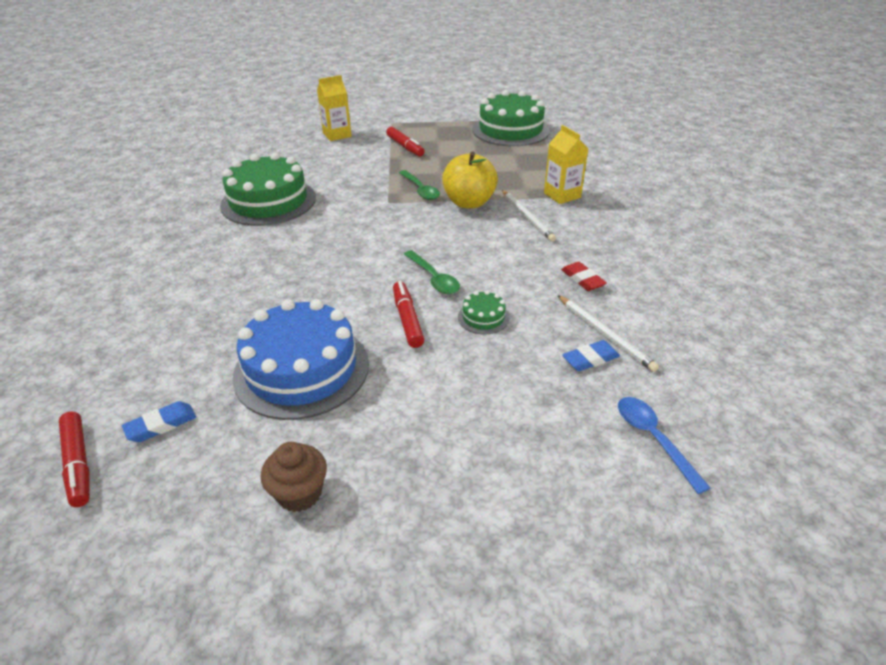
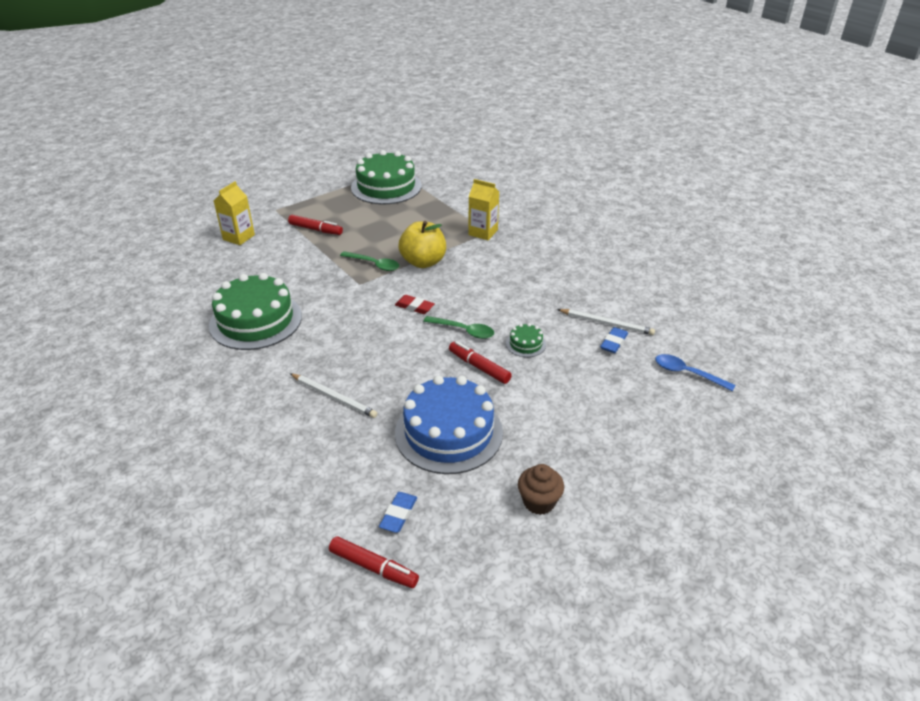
camera: 35 degrees left, 0 degrees up
white pencil [502,190,556,242] -> white pencil moved to [290,373,377,418]
red eraser [561,262,607,291] -> red eraser moved to [395,295,435,314]

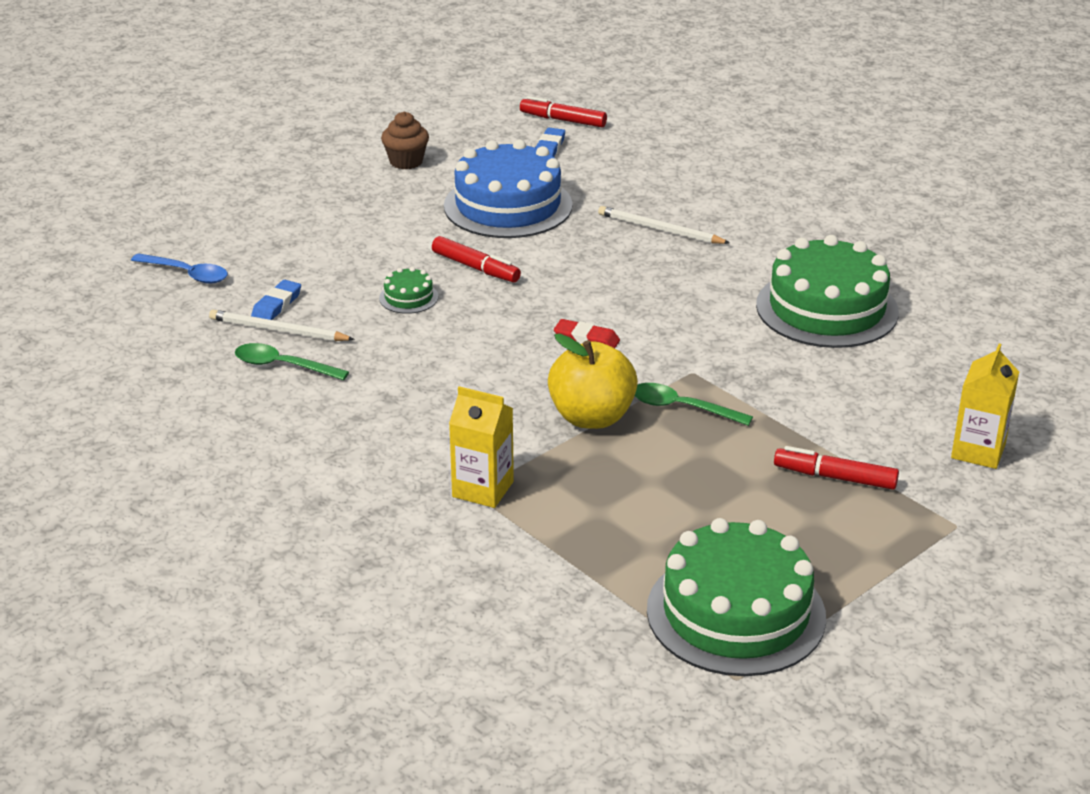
camera: 175 degrees right, 5 degrees down
green spoon [423,316,494,339] -> green spoon moved to [235,343,349,381]

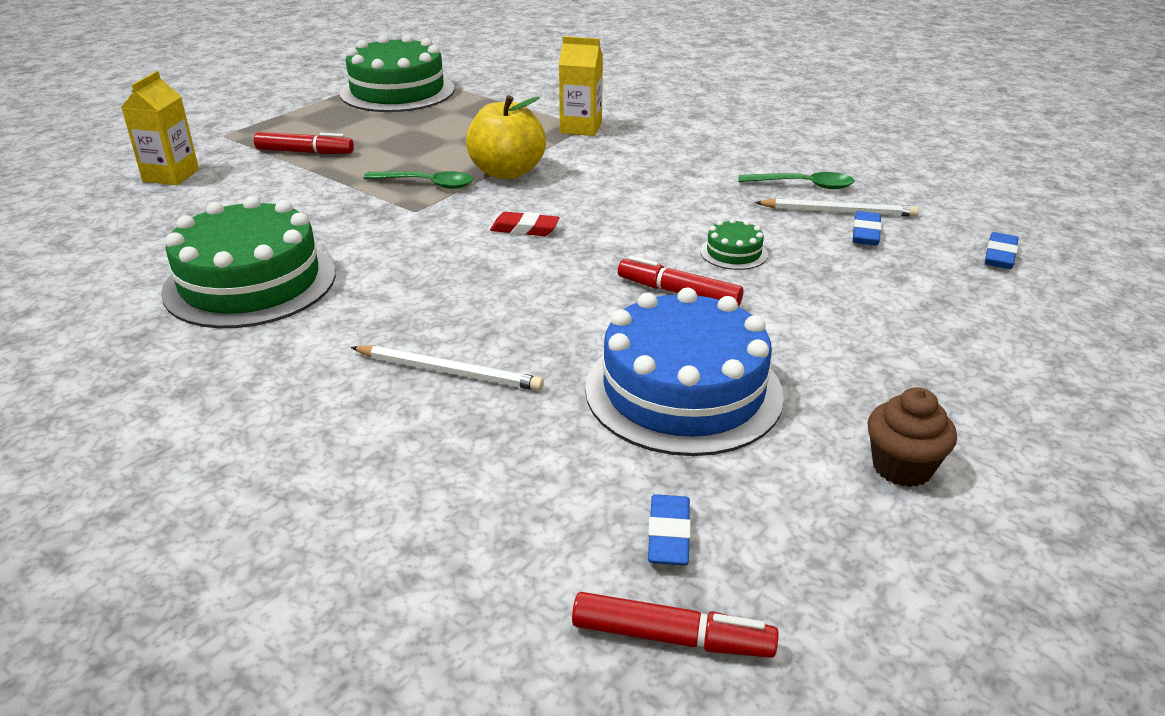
camera: 170 degrees right, 0 degrees up
blue spoon [131,253,228,284] -> blue eraser [985,232,1019,269]

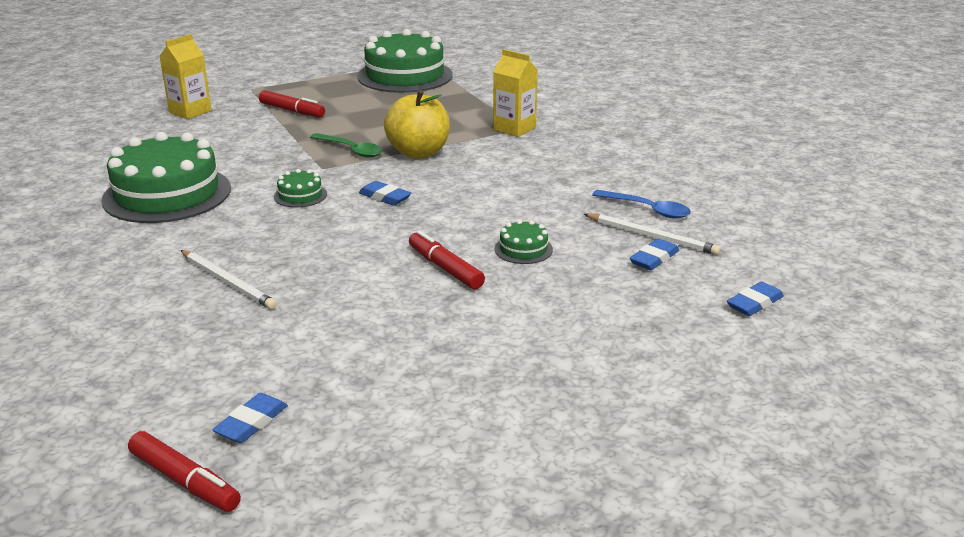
camera: 25 degrees right, 5 degrees down
red eraser [490,212,559,236] -> blue eraser [359,181,411,206]
blue cake [585,288,784,456] -> none
green spoon [739,172,855,189] -> blue spoon [592,190,691,219]
brown cupcake [868,387,957,487] -> none
none -> green cake [274,169,327,207]

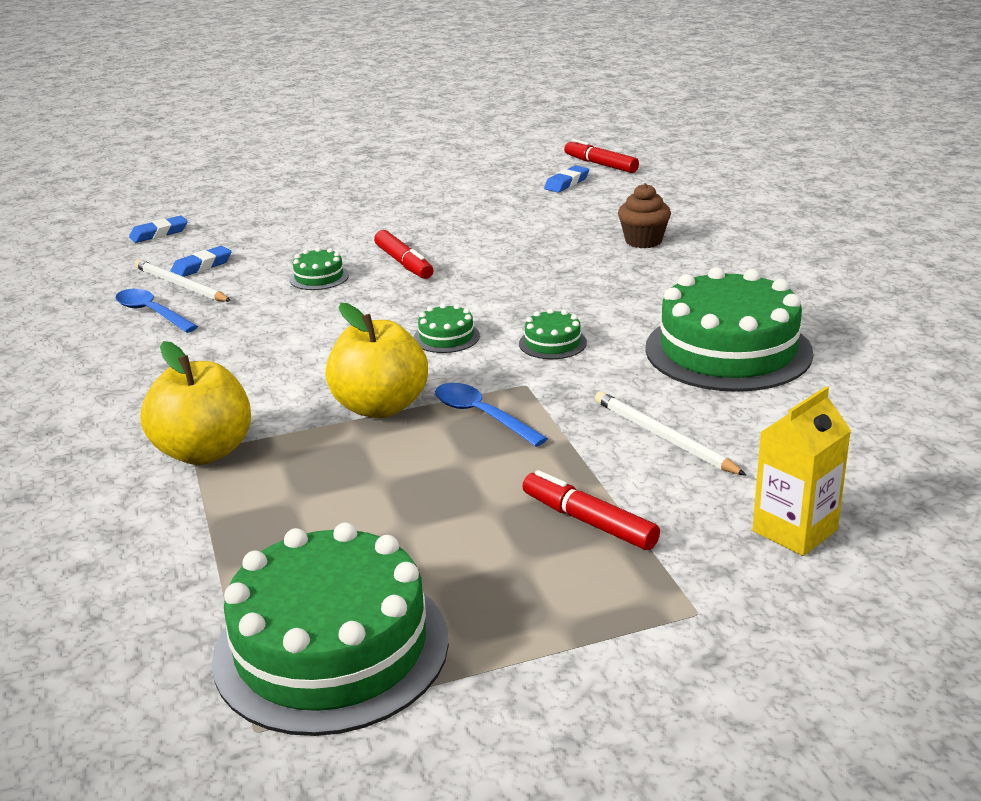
camera: 170 degrees left, 0 degrees up
white pencil [180,250,277,310] -> white pencil moved to [595,391,746,475]
green spoon [310,133,383,158] -> blue spoon [435,383,548,447]
blue eraser [359,181,411,206] -> green cake [414,303,480,353]
yellow carton [493,49,538,137] -> yellow apple [140,341,251,465]
none -> brown cupcake [618,183,671,248]

